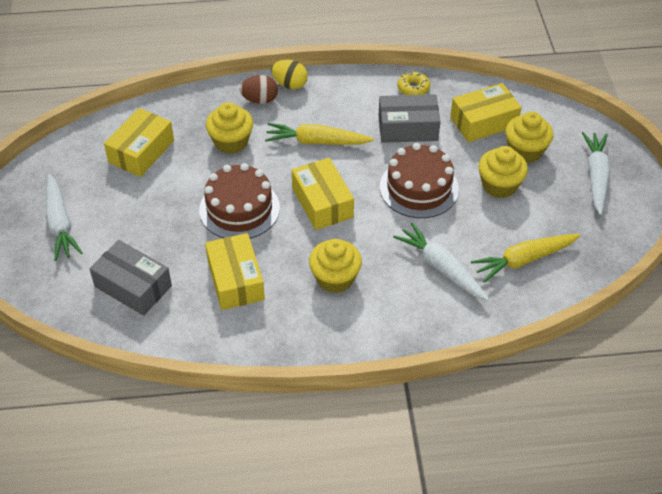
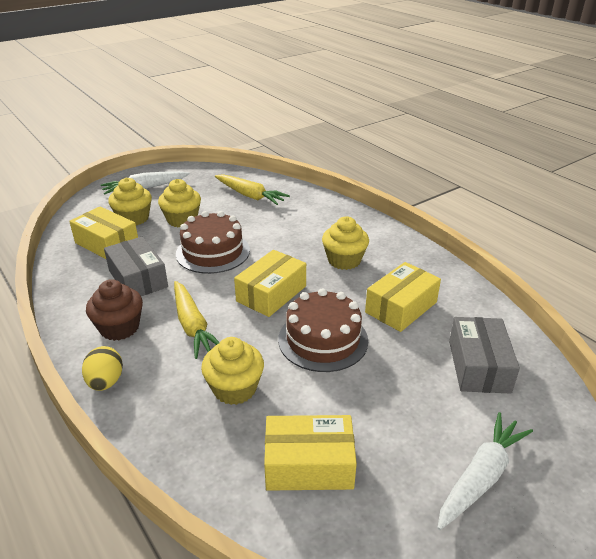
camera: 120 degrees left, 15 degrees down
brown egg [240,75,278,104] -> none
white carrot [393,222,489,301] -> none
yellow donut [398,72,430,95] -> none
none -> brown cupcake [86,279,143,341]

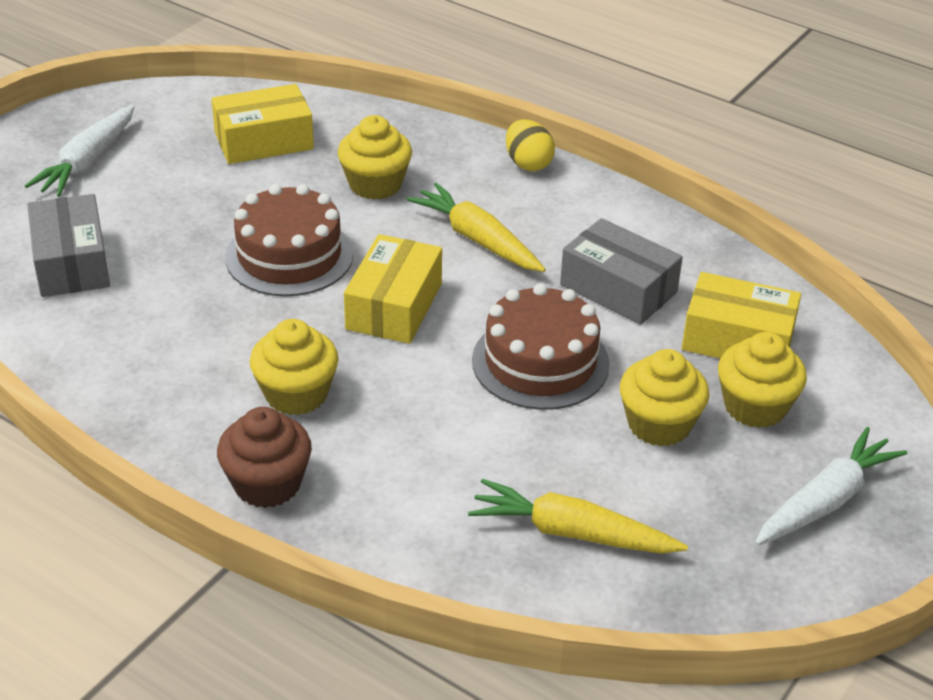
camera: 160 degrees right, 5 degrees up
brown cupcake [86,279,143,341] -> brown cupcake moved to [217,407,312,508]
yellow box [365,262,441,332] -> none

